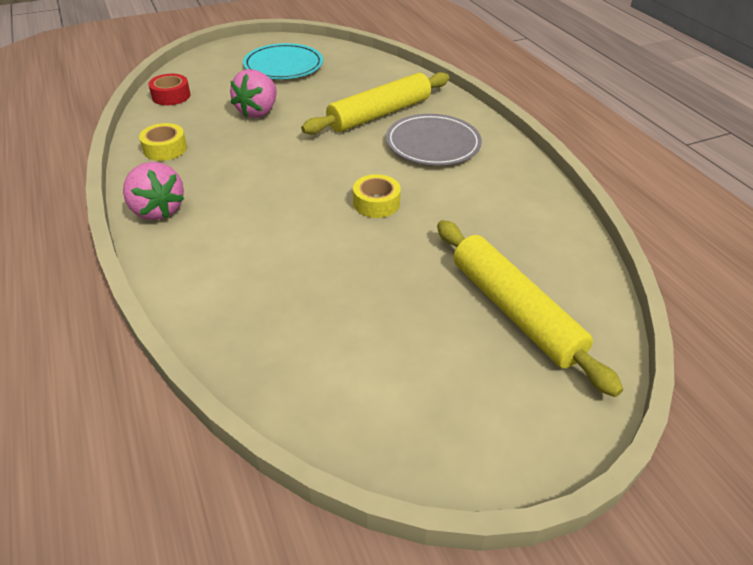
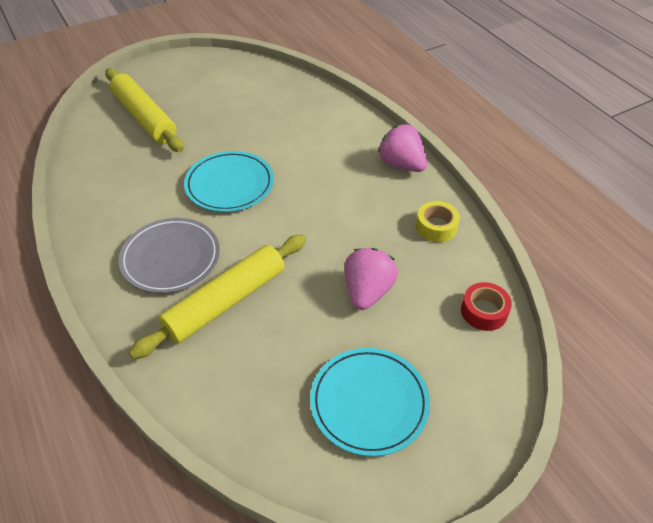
camera: 175 degrees right, 5 degrees up
yellow tape [353,174,401,218] -> turquoise plate [184,151,274,212]

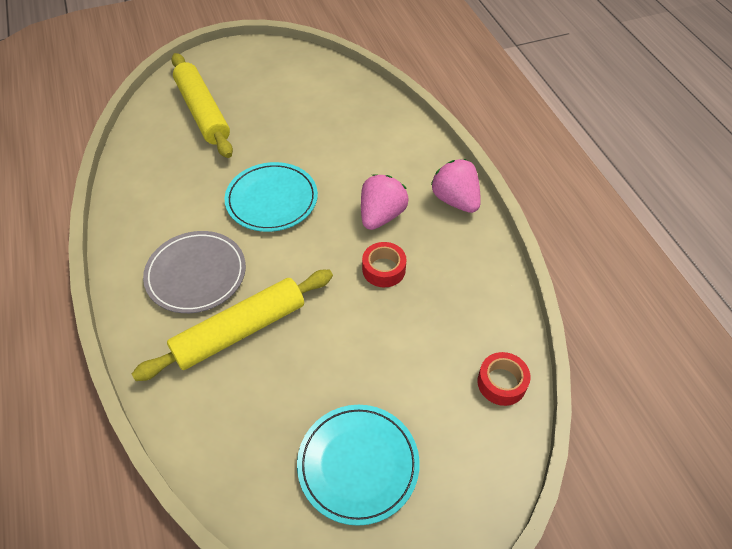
camera: 10 degrees right, 5 degrees up
pink strawberry [345,248,398,310] -> pink strawberry moved to [361,175,409,230]
yellow tape [416,201,460,242] -> none
none -> red tape [362,242,406,287]

